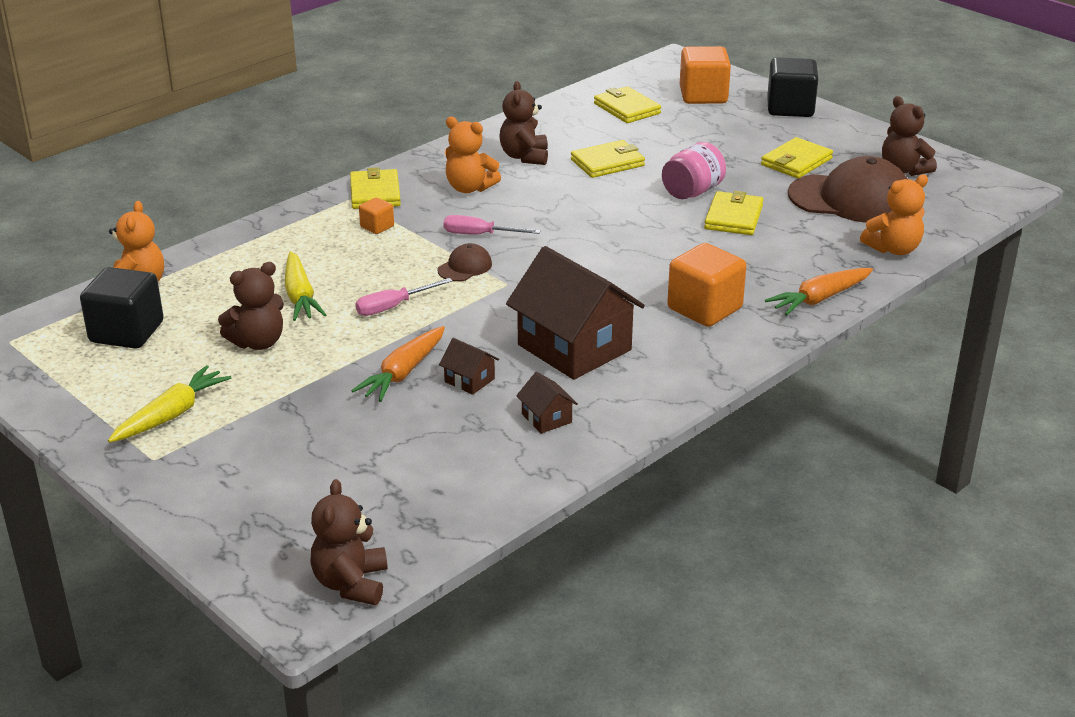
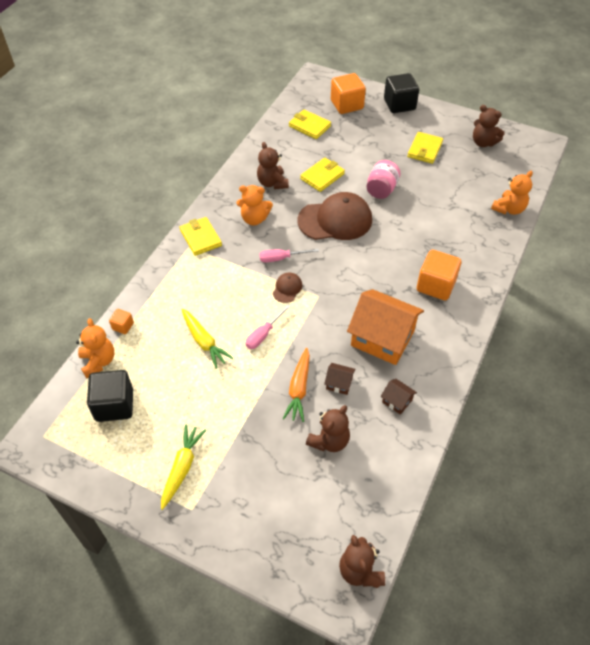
camera: 20 degrees left, 20 degrees up
brown teddy bear [218,262,284,350] -> brown teddy bear moved to [306,405,350,452]
orange cube [359,197,394,234] -> orange cube moved to [109,309,134,334]
brown house [506,246,645,380] -> orange house [347,289,424,365]
yellow wallet [704,191,764,235] -> none
orange carrot [765,268,873,316] -> none
brown cap [788,156,907,223] -> brown cap moved to [298,192,372,240]

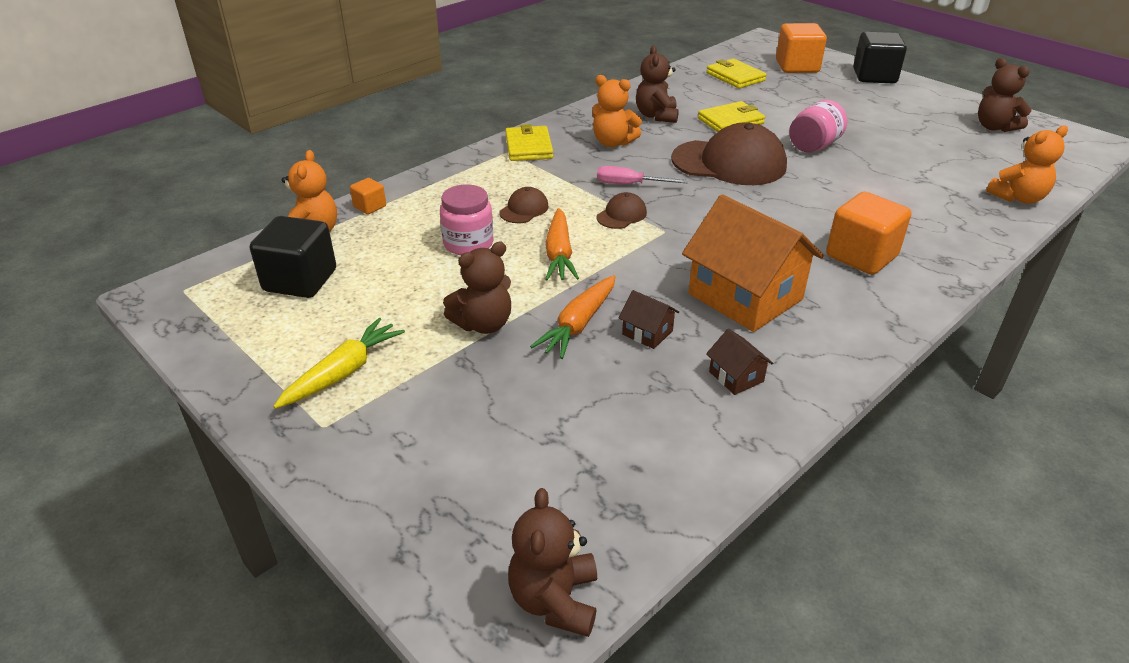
camera: 20 degrees right, 15 degrees down
yellow carrot [181,309,233,369] -> pink jar [440,185,494,255]
pink screwdriver [246,304,291,349] -> orange carrot [545,208,579,280]
brown teddy bear [306,405,350,452] -> brown teddy bear moved to [443,241,511,334]
yellow wallet [407,132,443,164] -> none
none -> brown cap [499,187,549,223]

